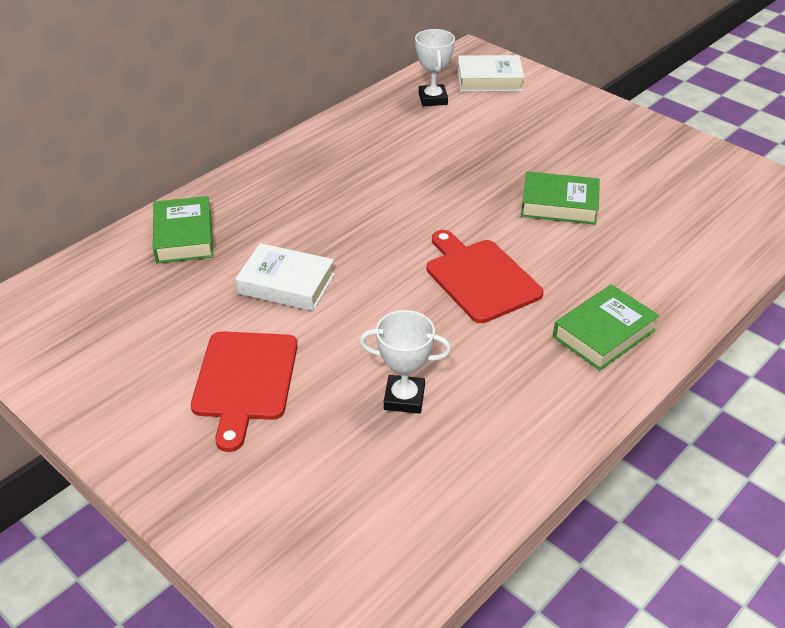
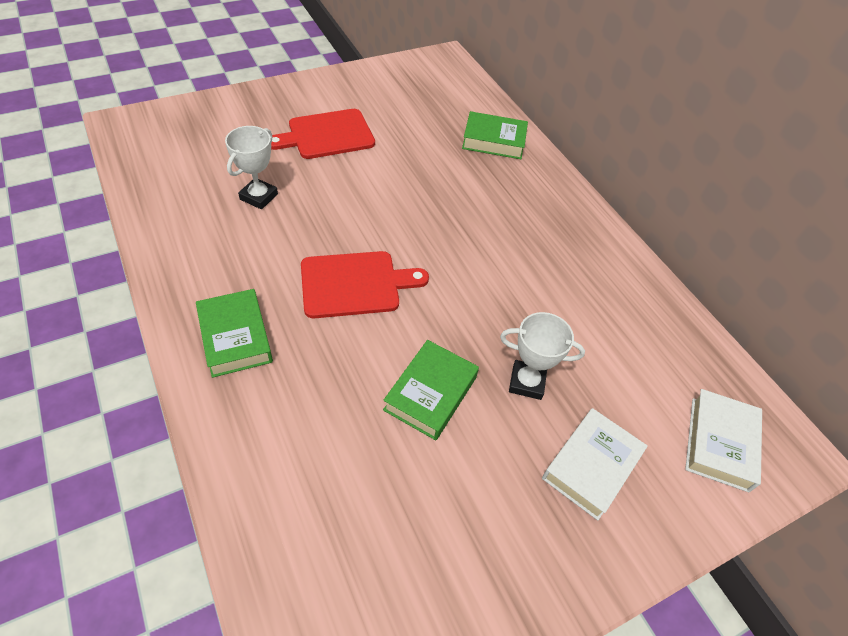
camera: 105 degrees right, 10 degrees up
red cutting board [191,331,298,452] -> red cutting board turned 45 degrees counterclockwise [271,109,375,159]
white book [236,243,335,311] -> white book moved to [542,408,648,520]
white trophy [415,29,455,106] -> white trophy moved to [500,312,585,400]

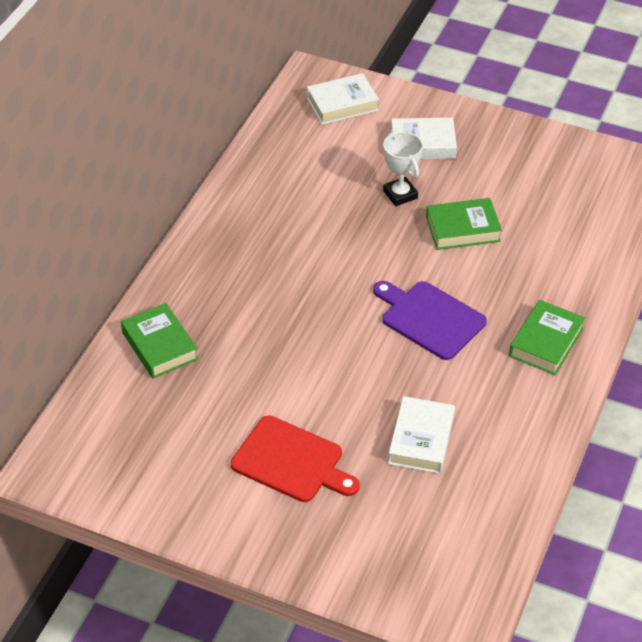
camera: 125 degrees left, 5 degrees down
white trophy [225,126,278,209] -> white book [388,396,455,474]
red cutting board [301,251,429,318] -> purple cutting board [373,281,487,360]

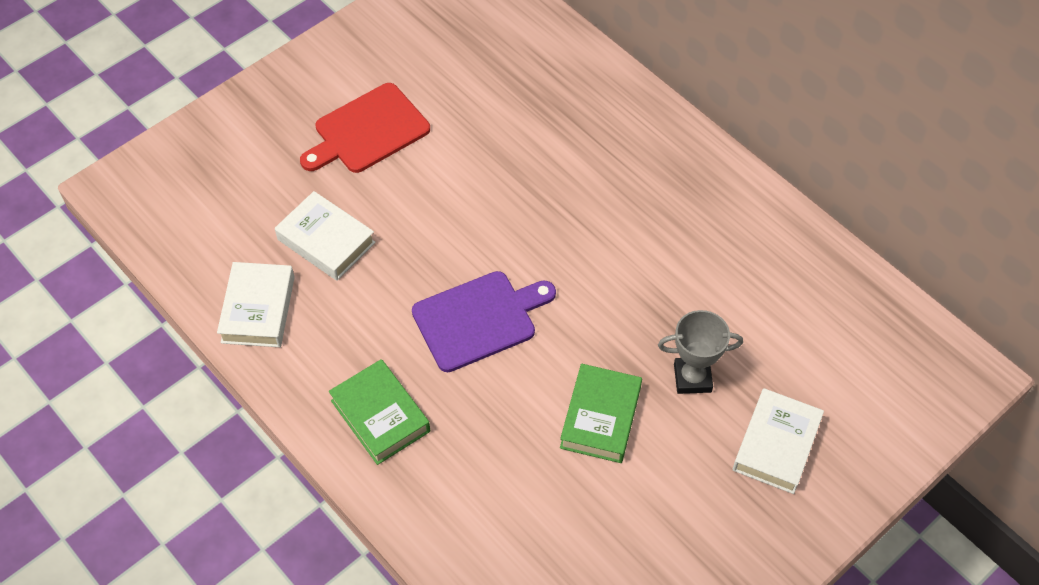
camera: 115 degrees right, 10 degrees up
green book [121,303,198,379] -> none
white book [307,73,379,125] -> white book moved to [217,262,295,347]
white trophy [383,132,423,206] -> grey trophy [658,310,743,394]

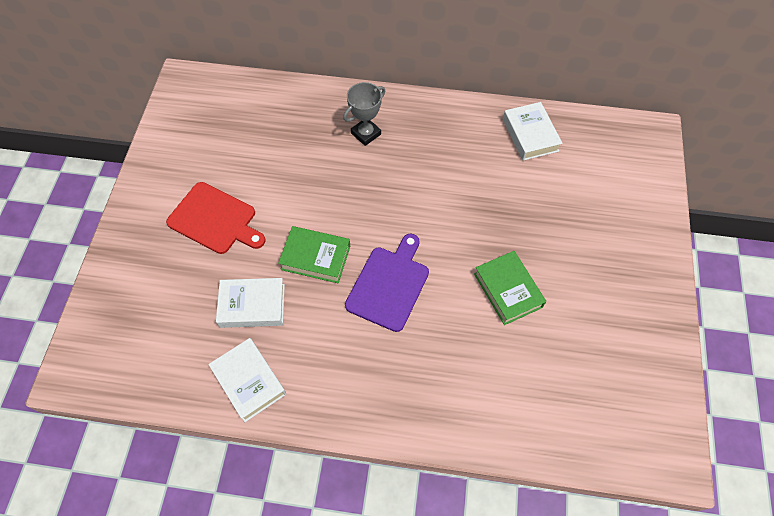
camera: 40 degrees left, 5 degrees up
red cutting board [300,83,430,173] -> red cutting board turned 75 degrees counterclockwise [166,182,265,254]
green book [329,359,430,465] -> green book moved to [278,226,350,283]
grey trophy [658,310,743,394] -> grey trophy moved to [343,82,385,146]
white book [733,388,824,494] -> white book moved to [503,102,563,161]

